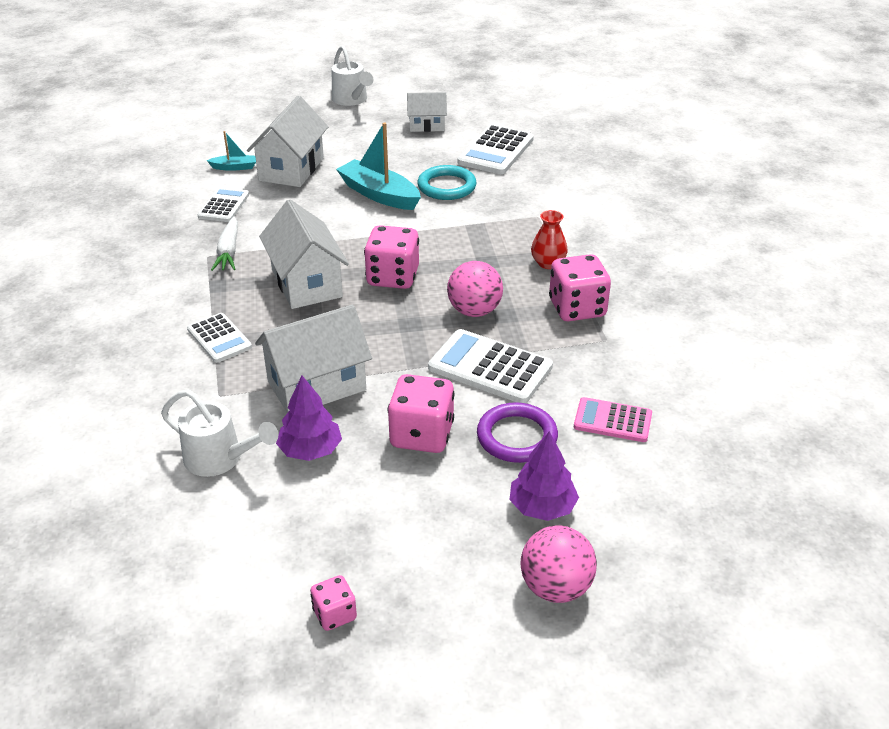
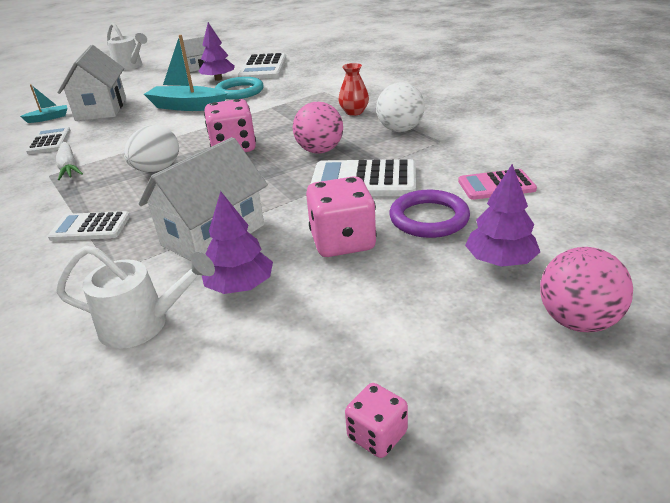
camera: 20 degrees left, 5 degrees down
white calculator [187,313,252,363] -> white calculator turned 150 degrees clockwise [48,211,130,241]
white house [259,200,349,309] -> white egg [124,125,179,172]
pink dice [549,254,611,321] -> white ball [376,82,425,132]
none -> purple tree [199,22,235,81]

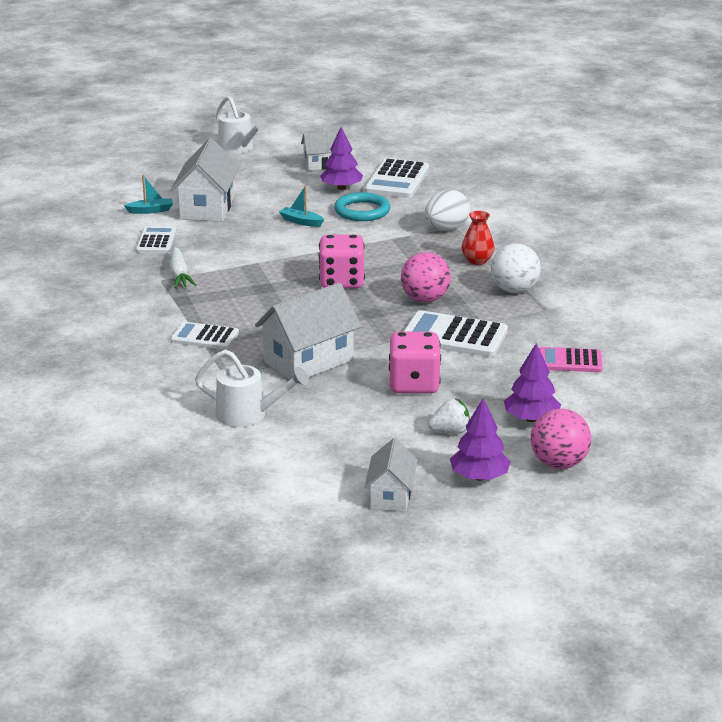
camera: 10 degrees right, 5 degrees down
white egg [124,125,179,172] -> white egg moved to [425,190,470,231]
turquoise boat [144,35,227,111] -> turquoise boat [279,186,324,227], size x0.51
purple tree [202,191,273,294] -> purple tree moved to [450,398,511,481]
pink dice [345,383,408,458] -> white house [365,438,417,512]
purple ring [389,190,470,238] -> none
none -> white strawberry [428,398,470,434]

